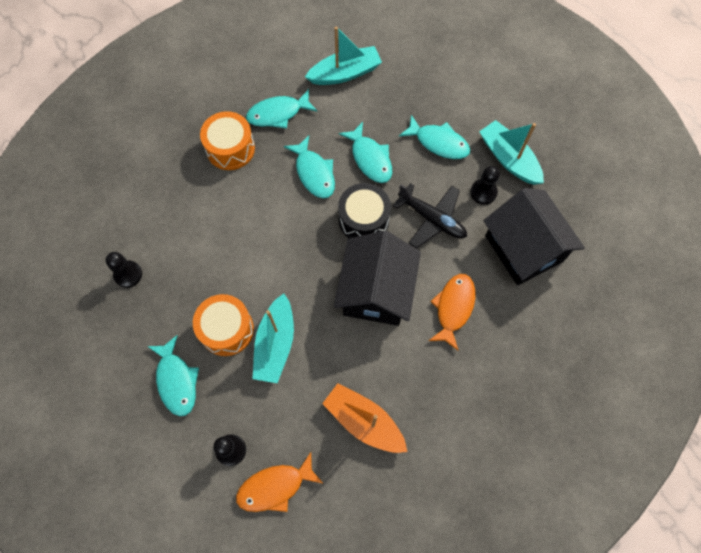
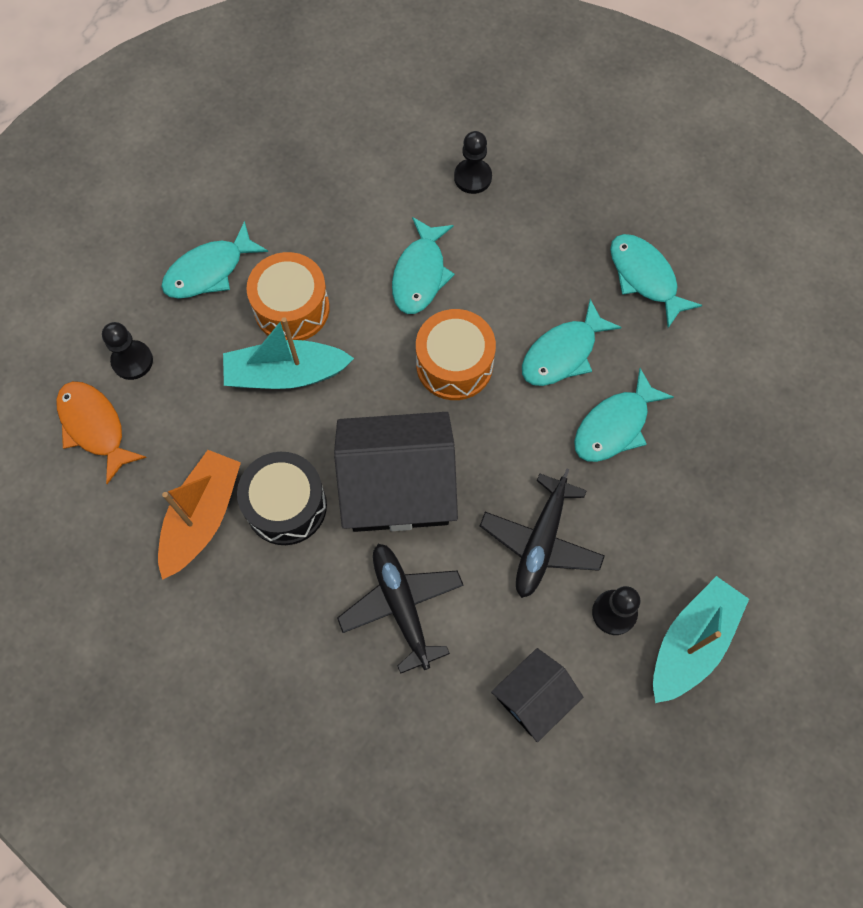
camera: 75 degrees right, 0 degrees up
black pawn [106,252,142,288] -> black pawn moved to [454,131,492,194]
orange drum [200,111,255,170] -> orange drum moved to [416,309,496,400]
turquoise boat [305,26,382,85] -> none
black drum [338,183,391,239] -> black drum moved to [237,452,327,545]
turquoise fish [399,115,470,159] -> turquoise fish moved to [392,217,455,314]
orange fish [428,274,475,351] -> black plane [337,544,464,674]
black house [484,188,585,285] -> black house [491,648,583,742], size x0.55

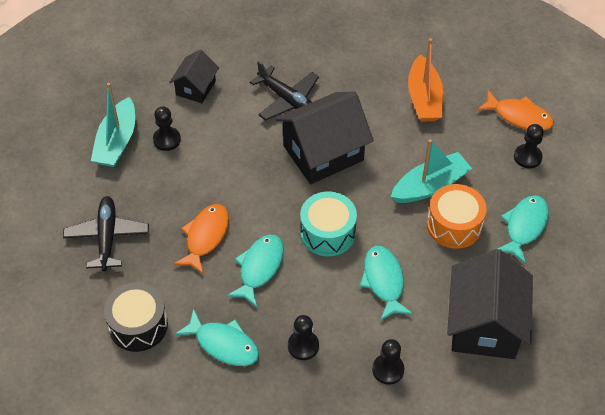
camera: 155 degrees right, 15 degrees down
black drum [237,452,327,545] -> black drum moved to [104,282,168,352]
orange drum [416,309,496,400] -> turquoise drum [300,191,357,256]
black plane [480,468,605,598] -> black plane moved to [63,196,149,272]
turquoise fish [574,368,674,462] -> orange fish [173,204,229,275]
none -> black pawn [288,315,319,360]
none -> black house [447,249,533,359]

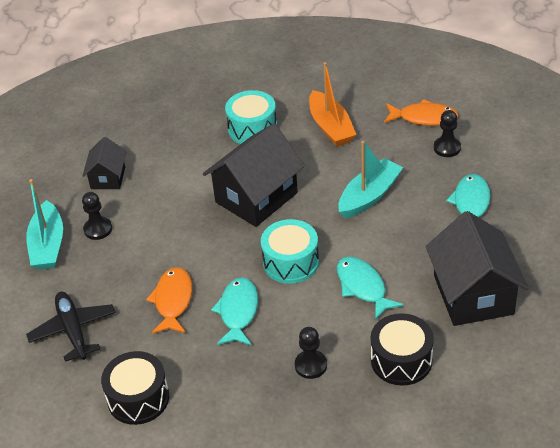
camera: 15 degrees left, 10 degrees down
turquoise fish [175,308,259,366] -> none
black plane [250,61,319,121] -> none
black pawn [372,339,404,385] -> black drum [371,313,434,386]
orange drum [427,184,487,249] -> none
none -> turquoise drum [225,90,277,144]

